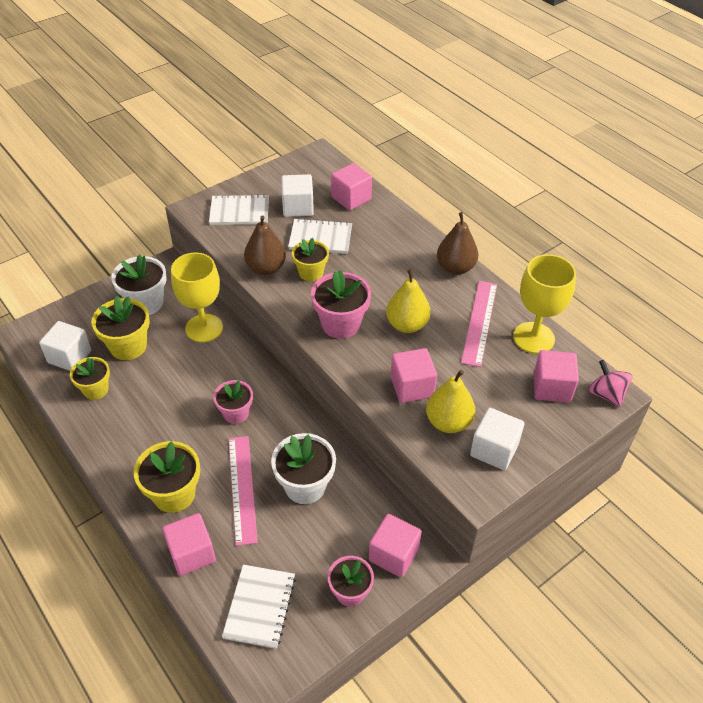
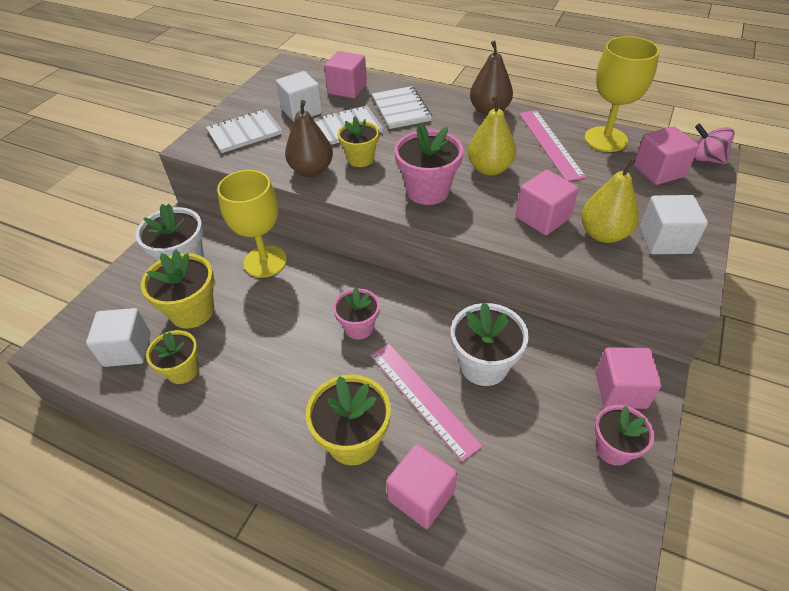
camera: 25 degrees left, 0 degrees up
white notebook [222,565,296,649] -> white notebook moved to [372,86,432,129]

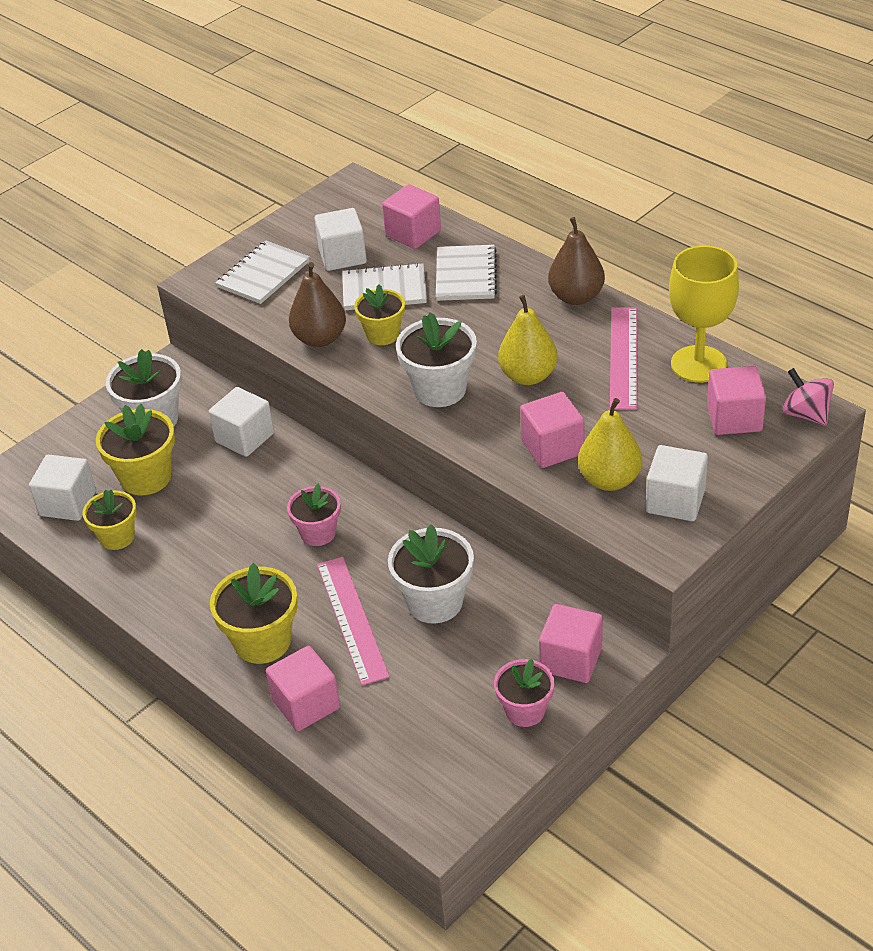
camera: 20 degrees right, 5 degrees down
white notebook [206,109,283,153] -> white notebook turned 45 degrees counterclockwise [215,240,310,304]
yellow goblet [217,170,287,278] -> white cube [209,387,274,457]
pink flower pot [394,123,463,205] -> white flower pot [396,312,477,407]

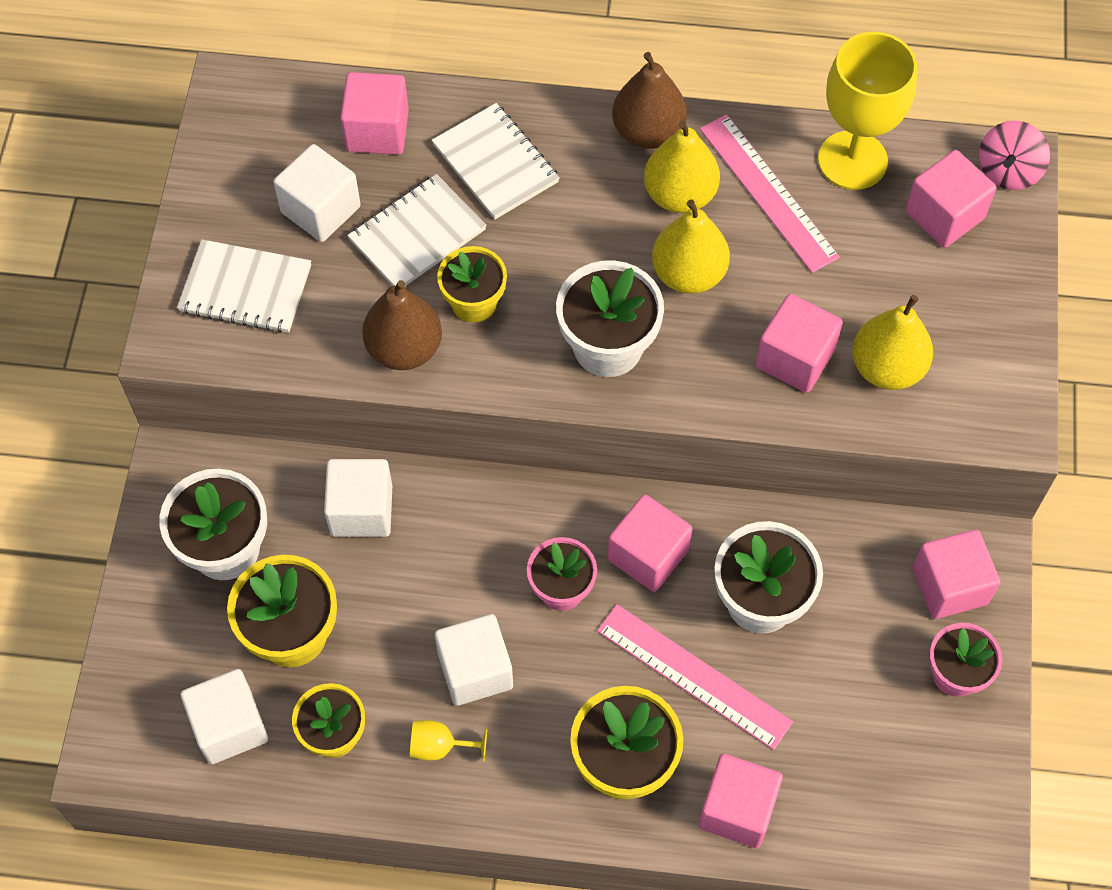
camera: 40 degrees left, 20 degrees up
white notebook [215,240,310,304] -> white notebook turned 75 degrees counterclockwise [177,239,311,333]
white cube [646,445,708,521] -> white cube moved to [435,614,513,706]
pink spinning top [782,368,834,426] -> pink spinning top turned 75 degrees counterclockwise [979,121,1050,190]
none -> yellow goblet [410,720,487,762]
none -> pink cube [608,494,692,592]
none -> yellow pear [644,121,720,213]

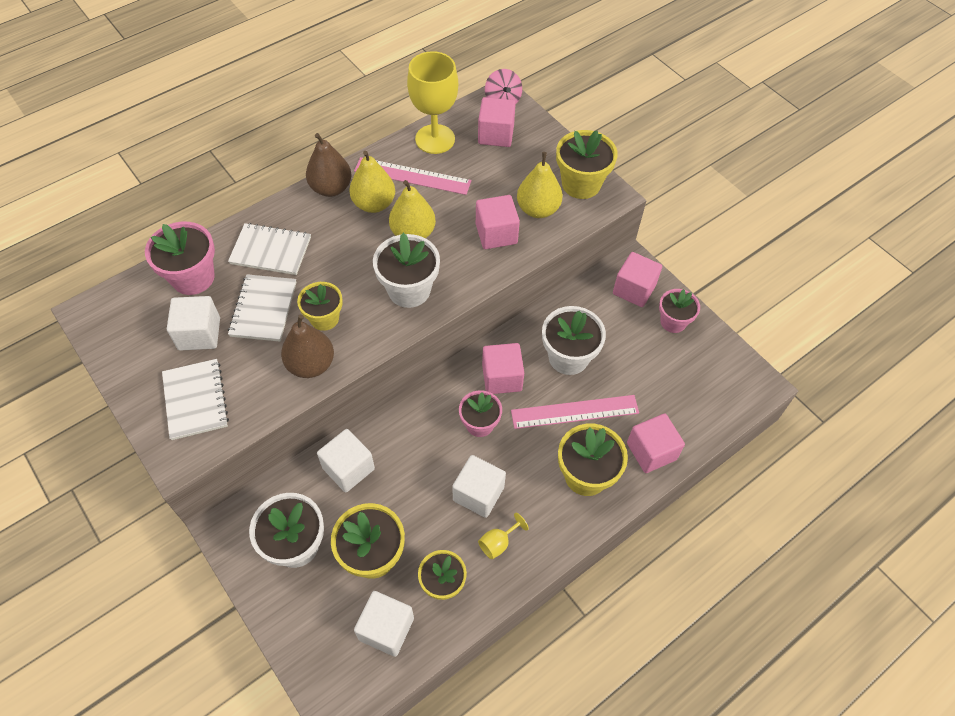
camera: 45 degrees left, 5 degrees down
white notebook [177,239,311,333] -> white notebook turned 75 degrees counterclockwise [162,359,229,440]
pink cube [340,72,409,155] -> pink flower pot [145,222,215,295]
none -> yellow flower pot [556,130,618,199]

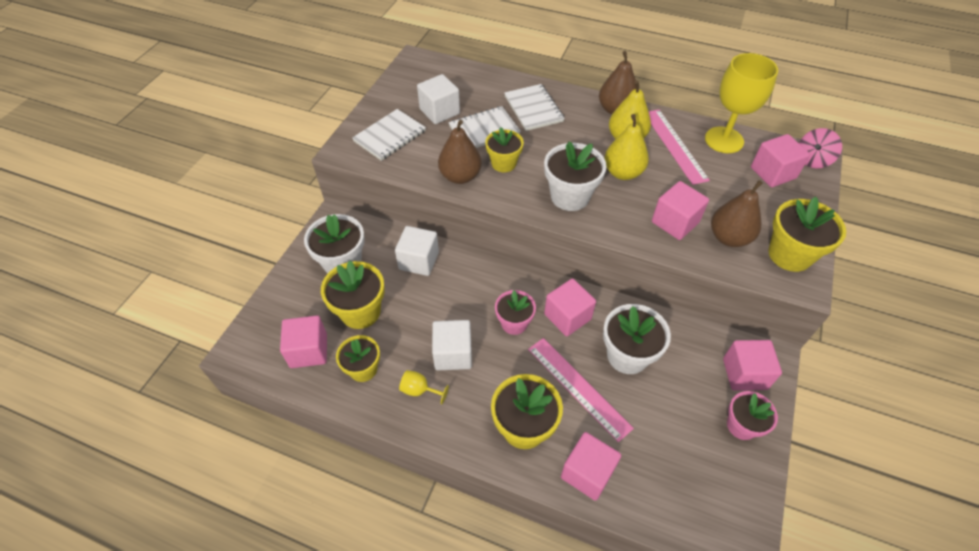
camera: 60 degrees right, 5 degrees down
pink flower pot [145,222,215,295] -> none
white cube [354,591,414,657] -> pink cube [280,315,327,368]
yellow pear [517,152,563,218] -> brown pear [711,180,763,247]

